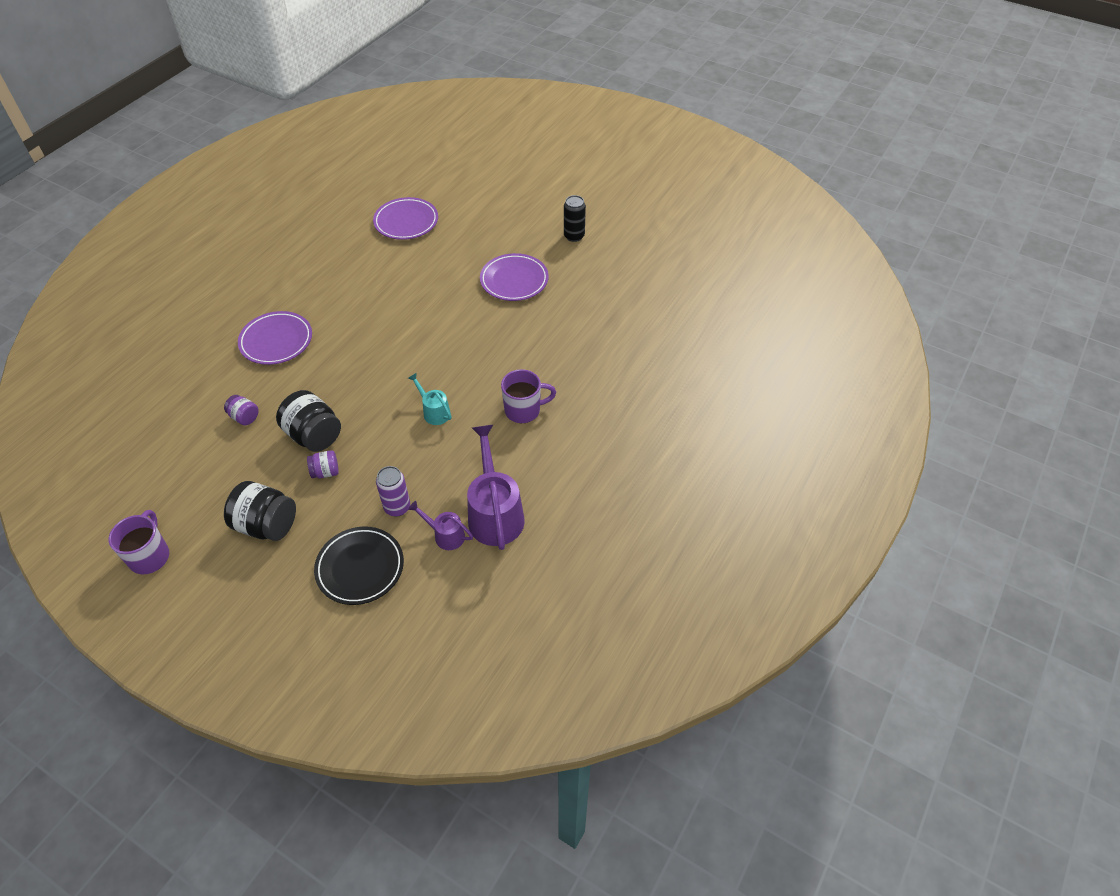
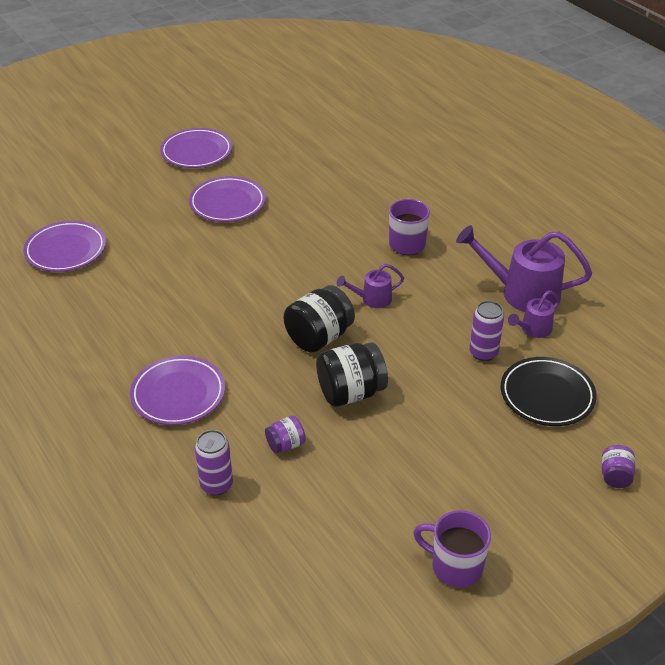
camera: 65 degrees left, 10 degrees down
black jar [224,481,296,541] -> black jar moved to [284,285,355,352]
purple jar [307,450,339,478] -> purple jar moved to [602,445,635,488]
turquoise watering can [408,373,452,425] -> purple watering can [337,264,404,308]
black can [564,195,586,242] -> purple plate [160,128,232,168]
none -> purple can [195,430,233,495]

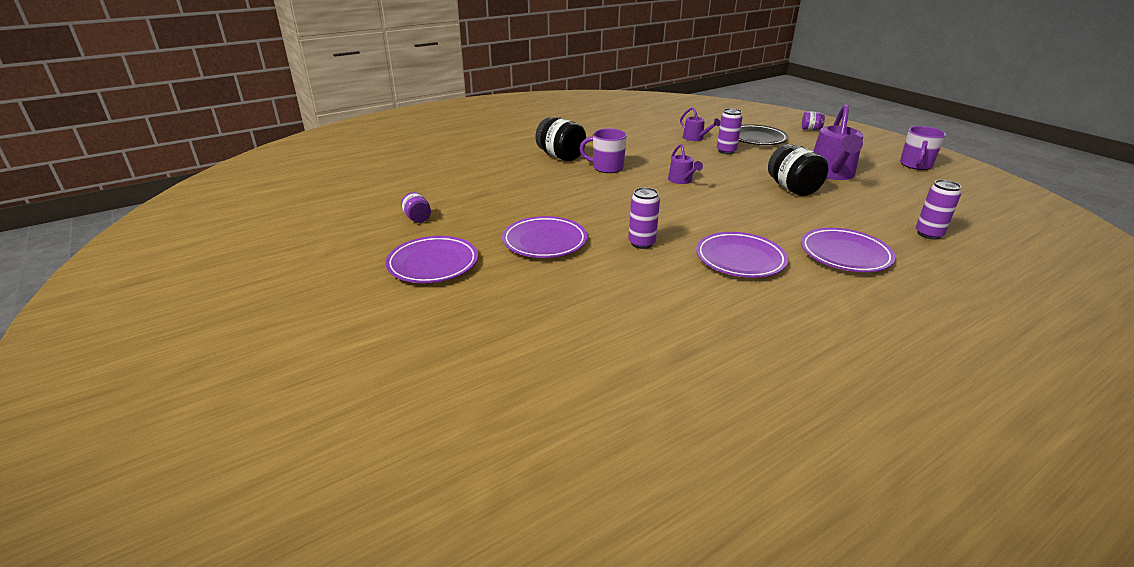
camera: 90 degrees left, 10 degrees down
purple plate [23,221,106,272] -> purple plate moved to [696,232,788,278]
purple jar [265,415,306,453] -> purple jar moved to [401,192,431,223]
black jar [284,285,355,352] -> black jar moved to [535,117,586,161]
purple watering can [456,225,592,312] -> purple watering can moved to [814,104,863,180]
none -> purple can [628,187,660,249]

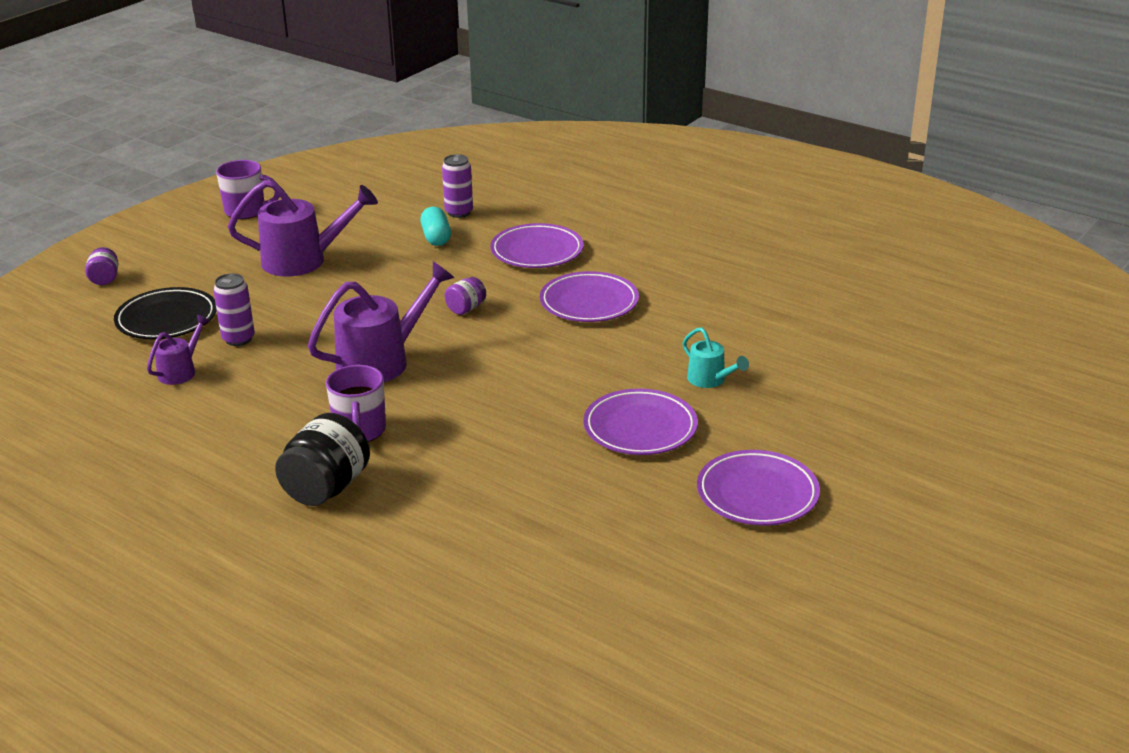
camera: 110 degrees left, 0 degrees up
purple jar [401,192,431,223] -> purple jar moved to [445,277,486,315]
purple can [628,187,660,249] -> none
purple watering can [668,144,703,184] -> purple watering can [308,261,455,382], size x1.92
black jar [768,144,828,196] -> none
none -> turquoise capsule [420,207,451,246]
none -> turquoise watering can [682,327,749,388]

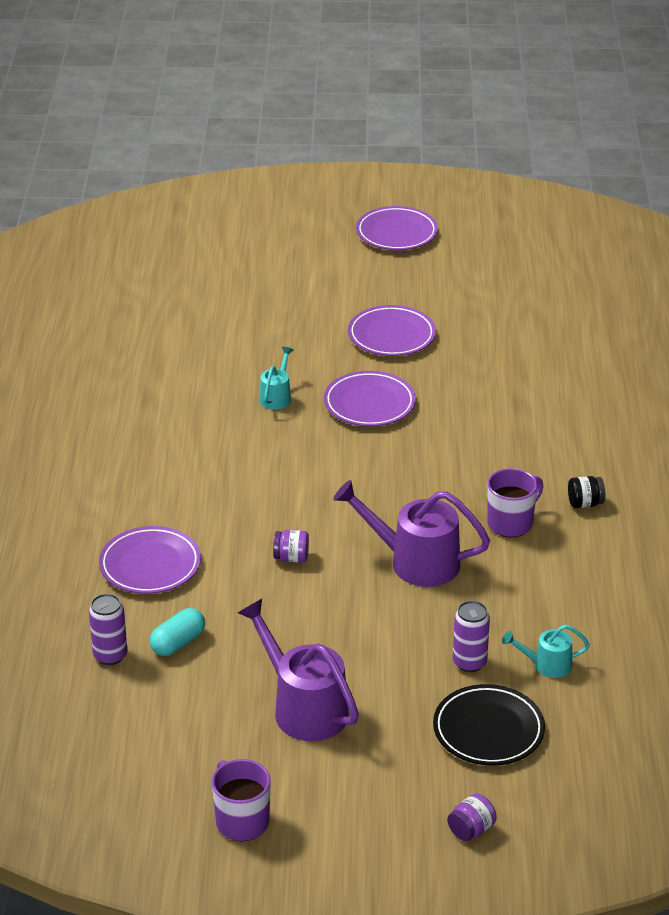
camera: 125 degrees left, 5 degrees up
purple watering can [147,315,210,385] -> turquoise watering can [502,624,590,678]
black jar [275,413,370,506] -> black jar [568,476,605,508], size x0.53
purple plate [540,271,639,322] -> purple plate moved to [356,206,438,250]

